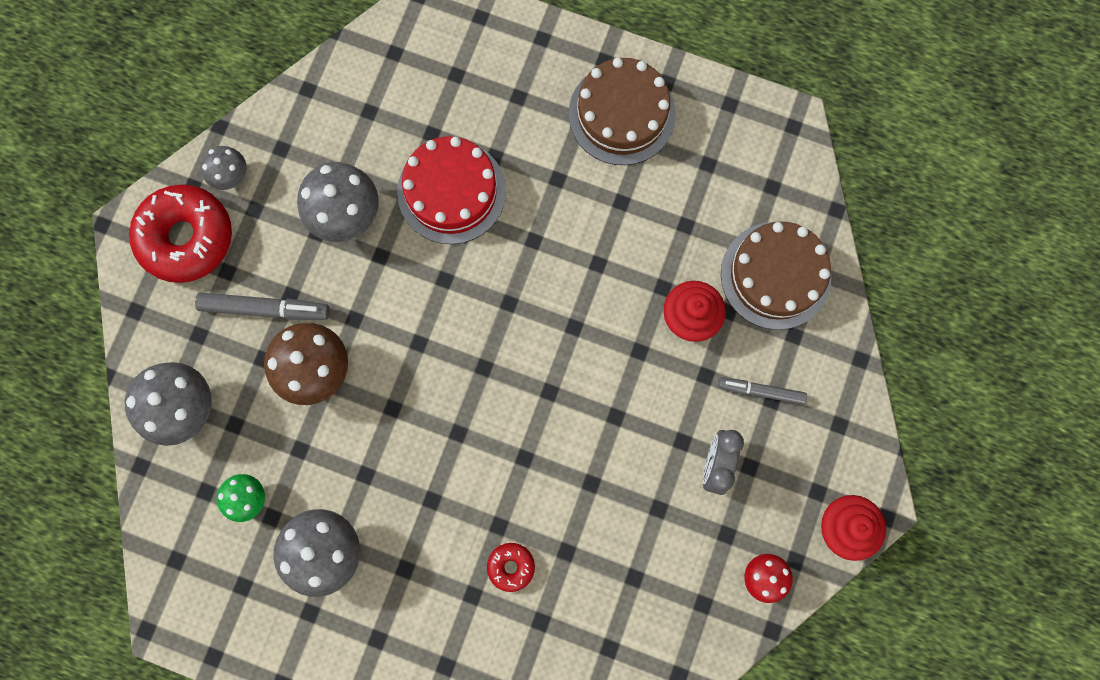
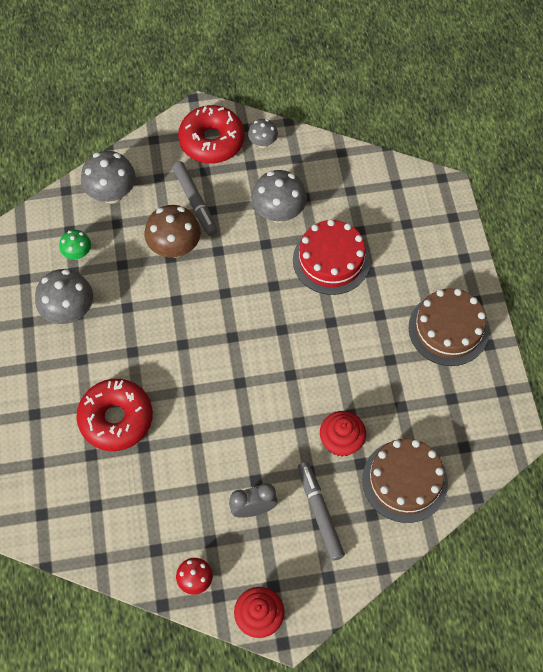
camera: 60 degrees right, 15 degrees down
red donut [487,543,535,592] -> red donut [76,379,153,451], size x2.18
grey marker [718,378,807,405] -> grey marker [298,462,345,561], size x1.51

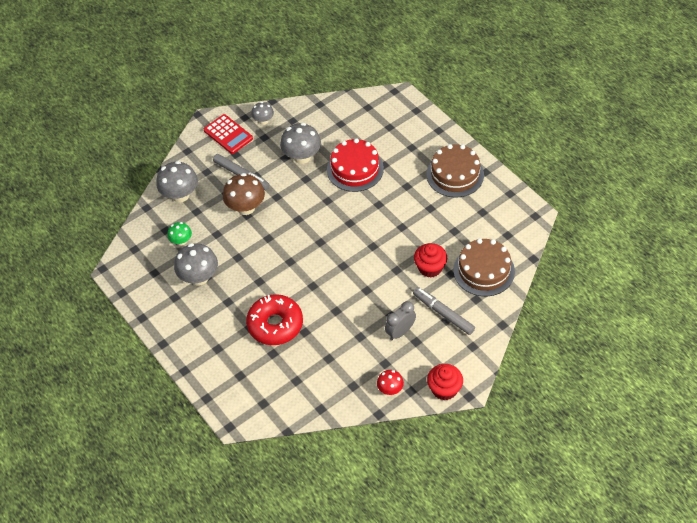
camera: 25 degrees left, 10 degrees down
red donut [178,105,245,164] -> red calculator [204,114,253,154]

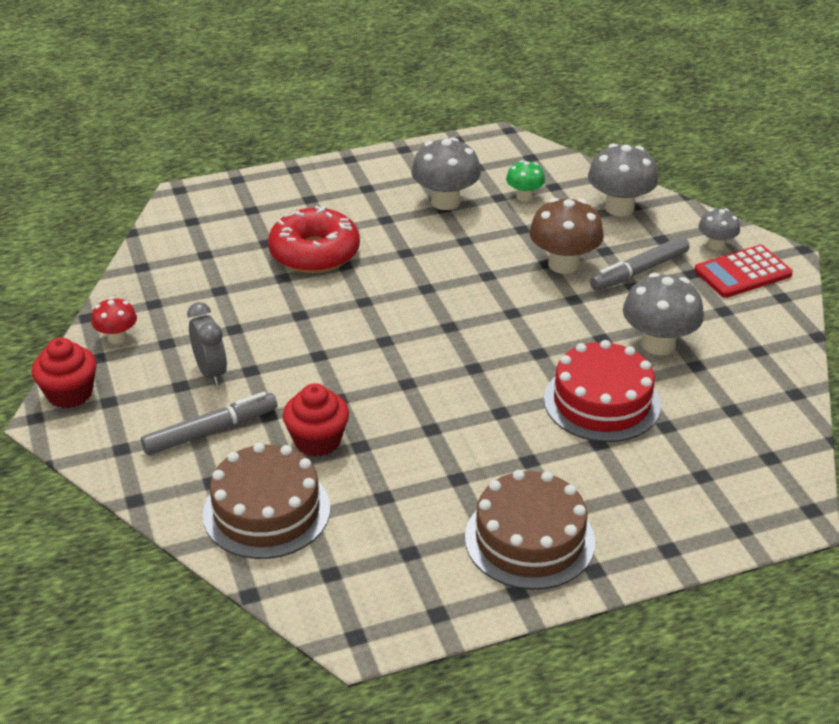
camera: 105 degrees right, 15 degrees down
grey mushroom [251,102,274,125] -> grey mushroom moved to [698,208,740,250]

